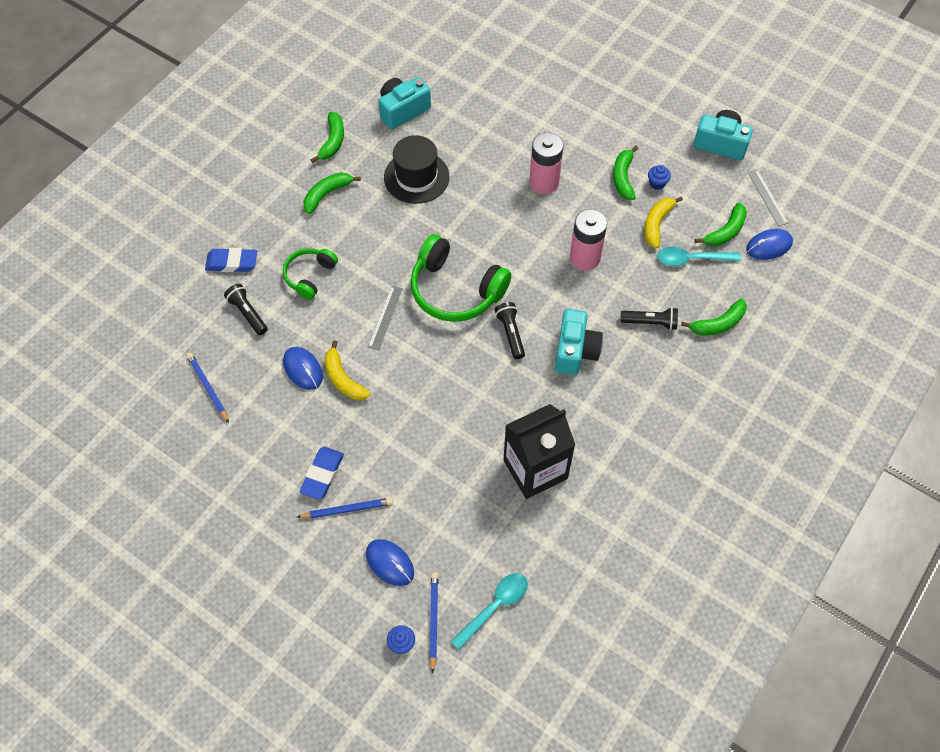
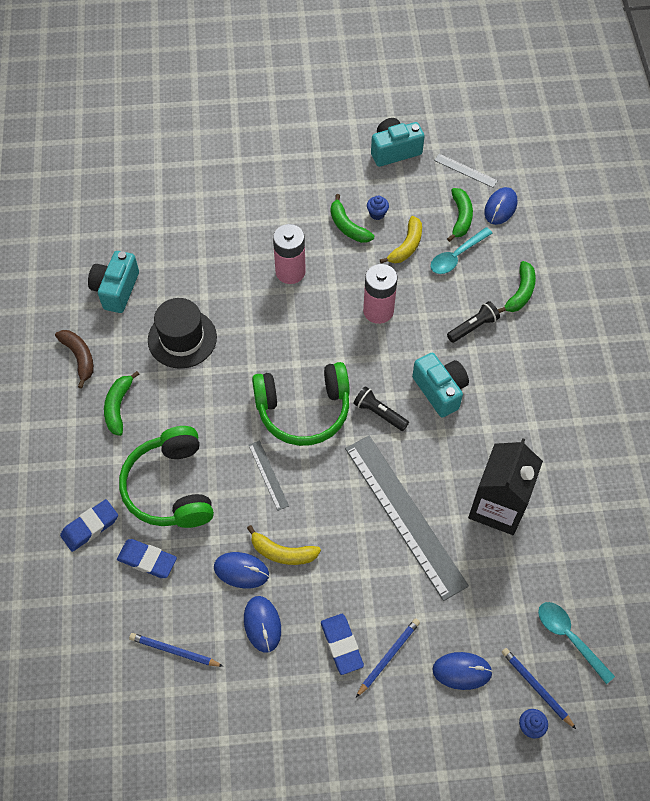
camera: 40 degrees left, 0 degrees up
black flashlight [224,284,268,335] -> blue eraser [117,539,177,578]
green headphones [283,248,338,300] -> green headphones [119,426,214,528], size x1.74
green banana [311,112,344,163] -> brown banana [55,330,94,389]
turquoise spoon [451,573,528,650] -> turquoise spoon turned 45 degrees counterclockwise [538,602,615,684]
yellow banana [644,197,683,248] -> yellow banana turned 135 degrees counterclockwise [380,216,422,263]
none -> blue mouse [244,596,281,653]
none -> grey ruler [345,436,469,601]

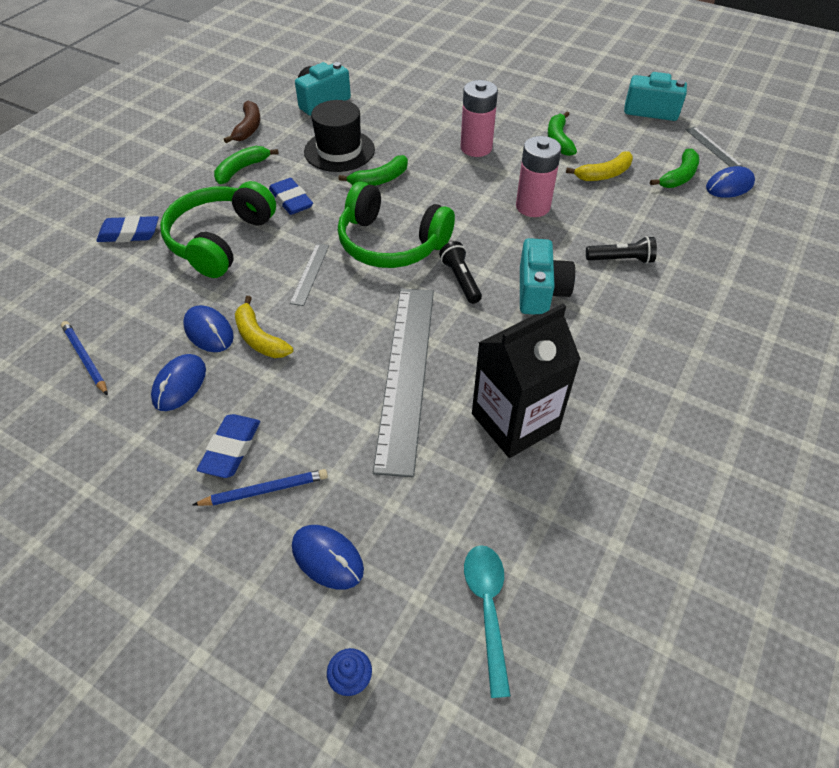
camera: 35 degrees right, 10 degrees down
blue eraser [117,539,177,578] -> blue eraser moved to [269,178,313,215]
blue cupcake [367,196,389,220] -> none
turquoise spoon [431,227,493,274] -> none
green banana [498,261,536,313] -> green banana moved to [338,155,408,186]
blue pencil [502,648,576,729] -> none

